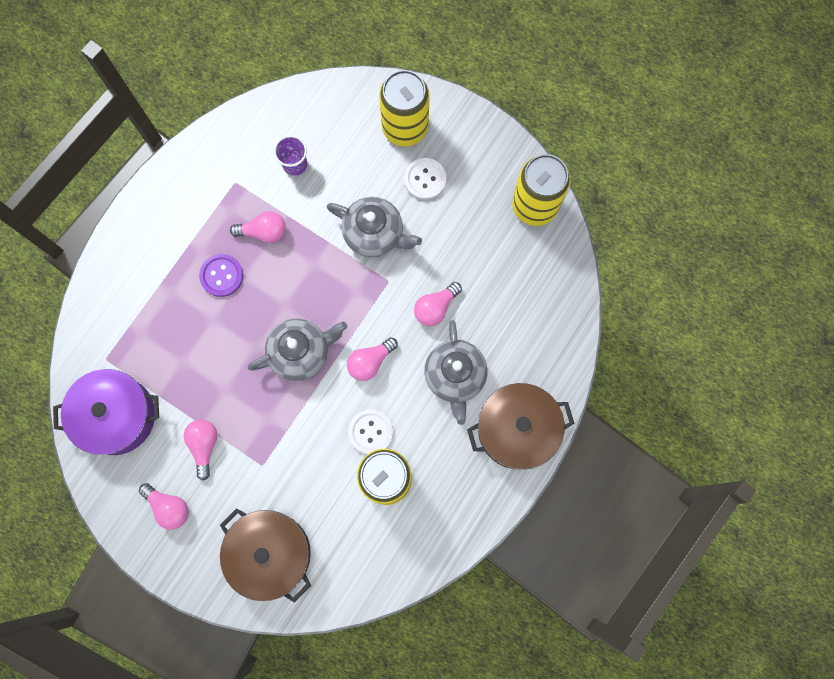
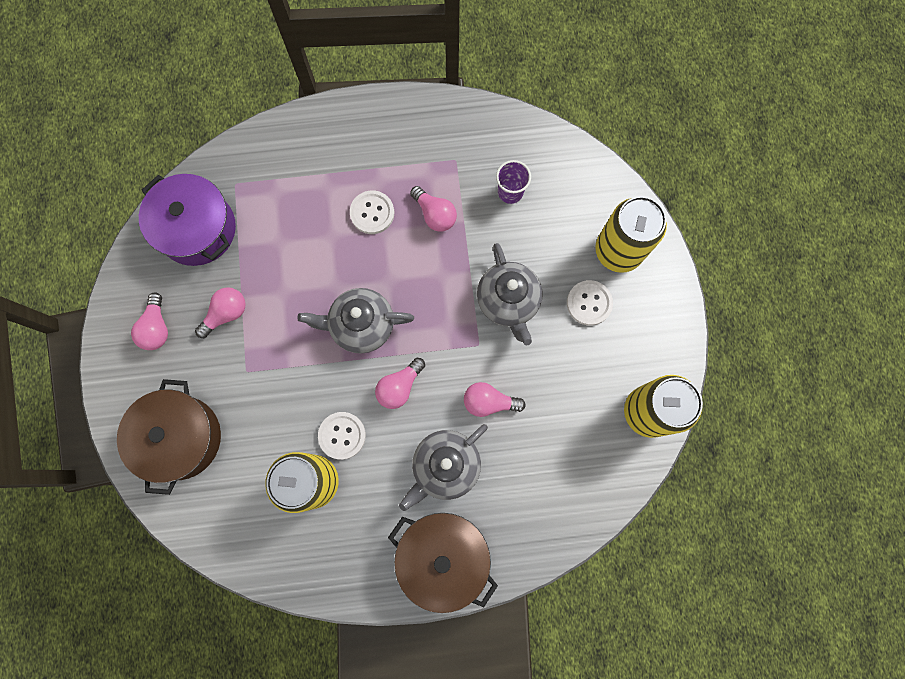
camera: 50 degrees right, 0 degrees up
purple button [199,254,243,297] -> white button [350,190,394,234]
grey teapot [248,319,347,381] -> grey teapot turned 150 degrees clockwise [297,288,414,354]
pink light bulb [347,337,398,381] -> pink light bulb turned 60 degrees counterclockwise [375,358,425,409]

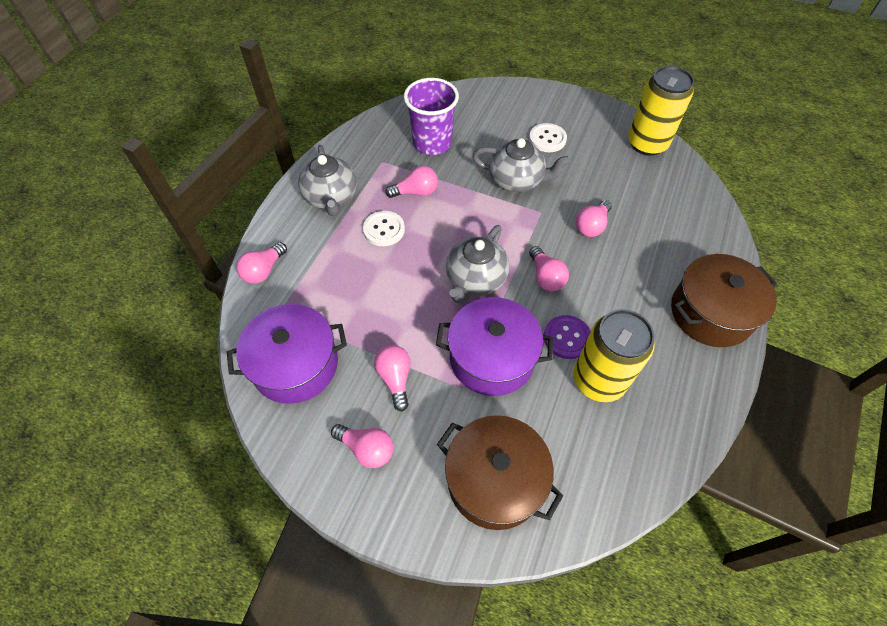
camera: 60 degrees left, 20 degrees down
white button [318,412,366,460] -> purple button [544,315,591,359]
grey teapot [399,424,488,511] -> grey teapot moved to [298,145,357,216]
purple cup [496,160,531,204] -> purple cup [404,78,459,155], size x1.78
yellow can [595,196,667,273] -> none
none -> pink light bulb [236,242,287,284]
none -> purple pot [436,297,553,396]

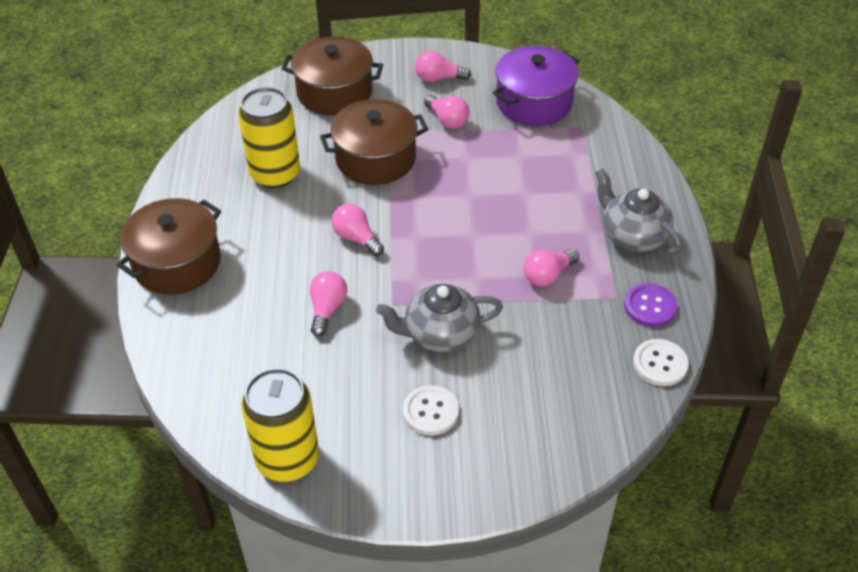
camera: 155 degrees right, 10 degrees down
pink light bulb [236,242,287,284] -> none
white button [363,211,405,246] -> white button moved to [633,339,689,386]
purple cup [404,78,459,155] -> none
purple pot [436,297,553,396] -> brown pot [320,99,428,185]
grey teapot [446,225,510,304] -> none
purple button [544,315,591,359] -> purple button moved to [624,283,677,327]

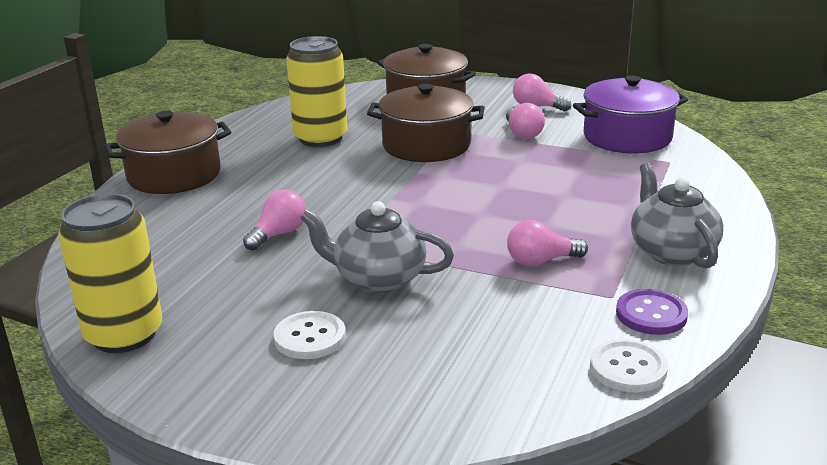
camera: 25 degrees right, 20 degrees down
pink light bulb [331,204,384,256] -> none

